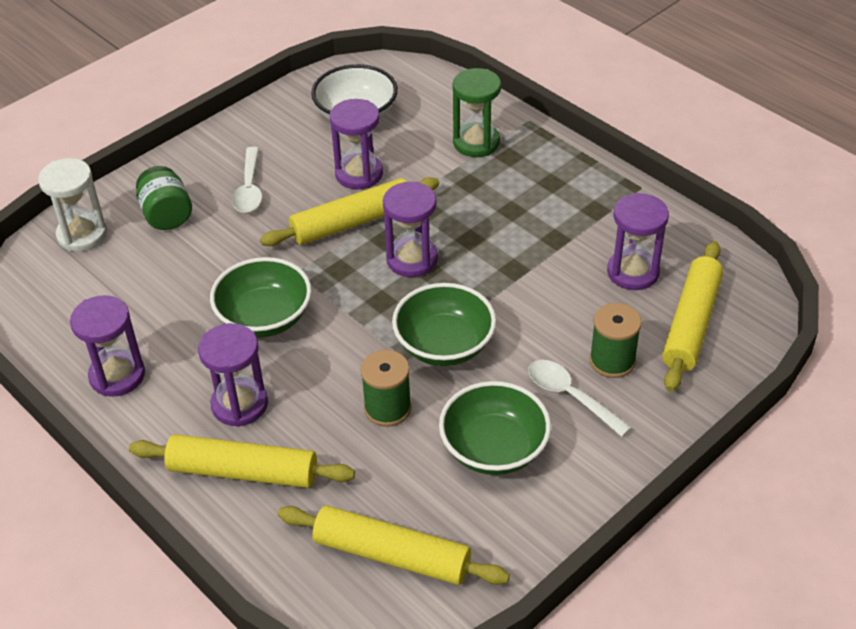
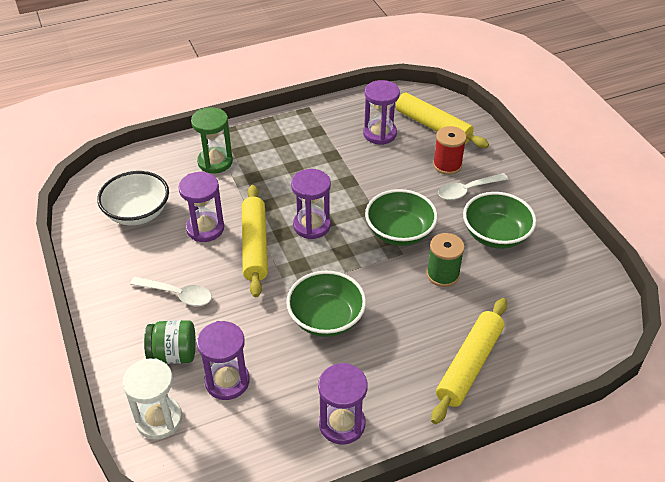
camera: 70 degrees left, 0 degrees up
purple hourglass [198,323,268,427] -> purple hourglass moved to [197,321,250,400]
yellow rolling pin [278,505,510,585] -> none
green spool [589,303,642,378] -> red spool [433,126,466,175]

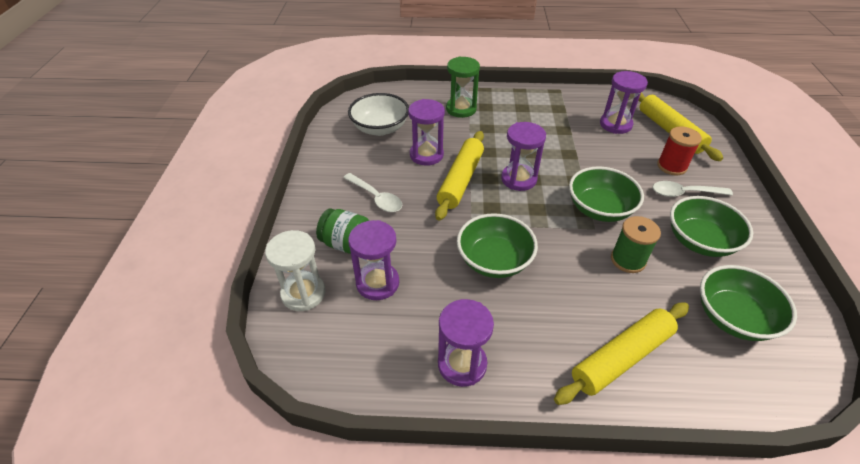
camera: 25 degrees right, 0 degrees up
none -> green bowl [700,265,797,341]

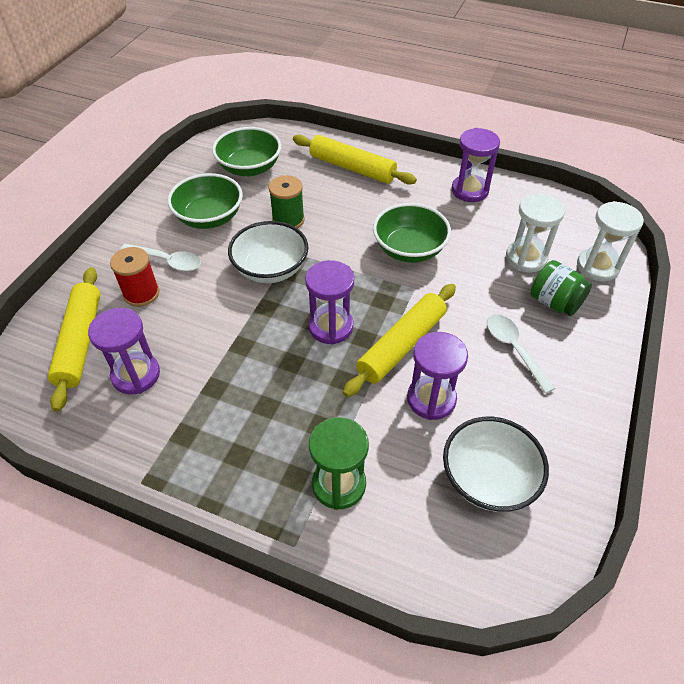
camera: 160 degrees left, 5 degrees up
purple hourglass [348,220,399,300] -> white hourglass [506,193,565,273]
yellow rolling pin [554,302,689,405] -> yellow rolling pin turned 45 degrees clockwise [293,135,417,185]
green bowl [569,166,644,222] -> white bowl [228,221,308,283]

